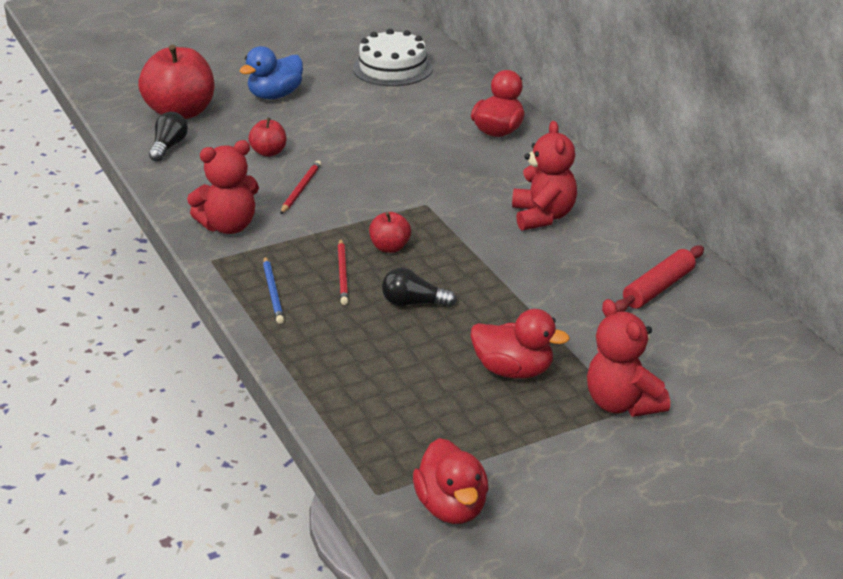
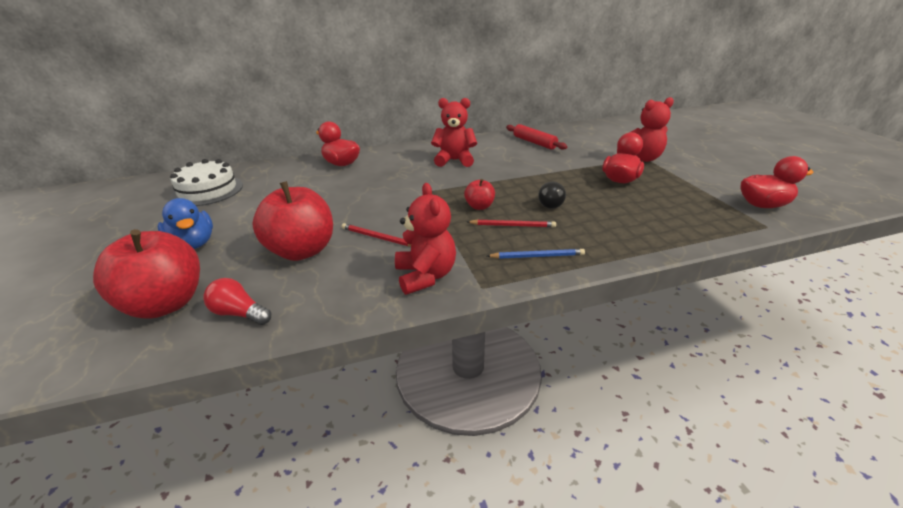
camera: 80 degrees left, 0 degrees up
black light bulb [149,112,188,162] -> red light bulb [203,278,271,325]
red apple [248,118,286,157] -> red apple [252,181,333,261], size x2.07

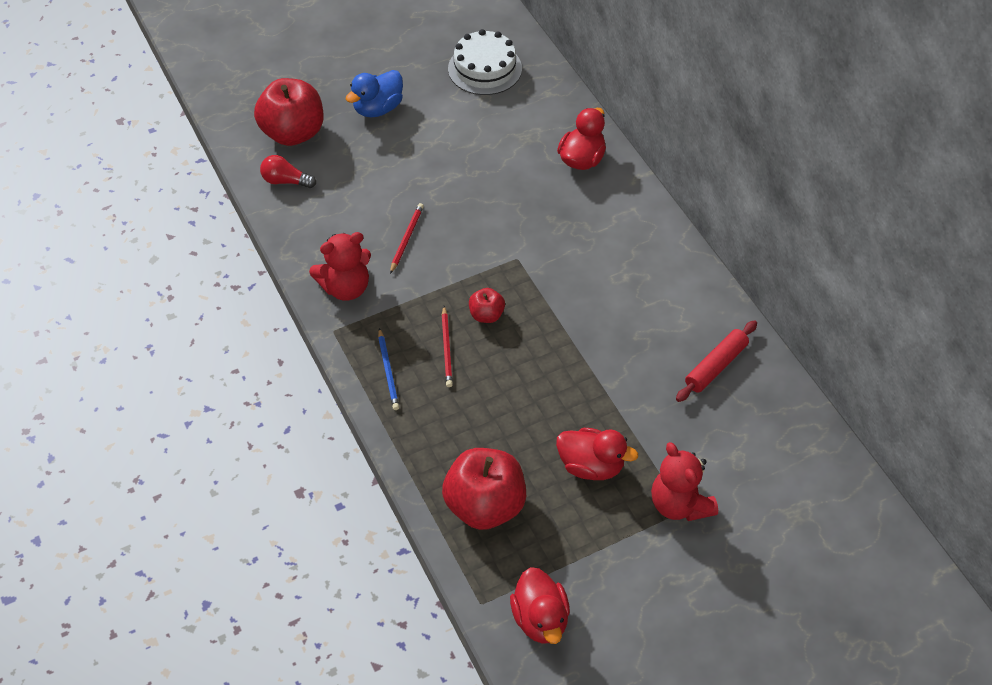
camera: 80 degrees right, 20 degrees up
red light bulb [203,278,271,325] -> red light bulb turned 90 degrees counterclockwise [260,155,316,188]
red apple [252,181,333,261] -> red apple moved to [442,448,526,530]
red teddy bear [431,98,477,167] -> none
black light bulb [538,182,566,209] -> none

